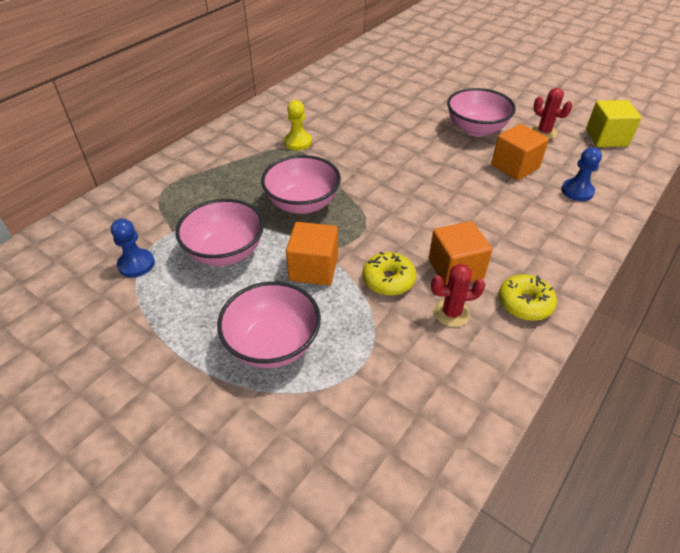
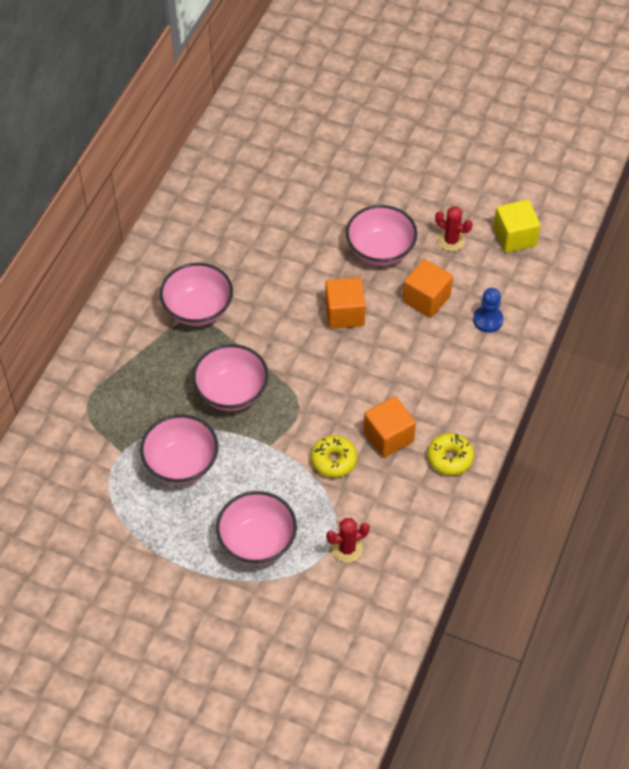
camera: 15 degrees left, 10 degrees up
blue pawn [111,219,155,278] -> none
yellow pawn [284,100,312,150] -> pink bowl [160,263,233,326]
orange cube [286,222,338,286] -> orange cube moved to [325,277,366,329]
red cactus [431,264,485,327] -> red cactus moved to [326,518,370,563]

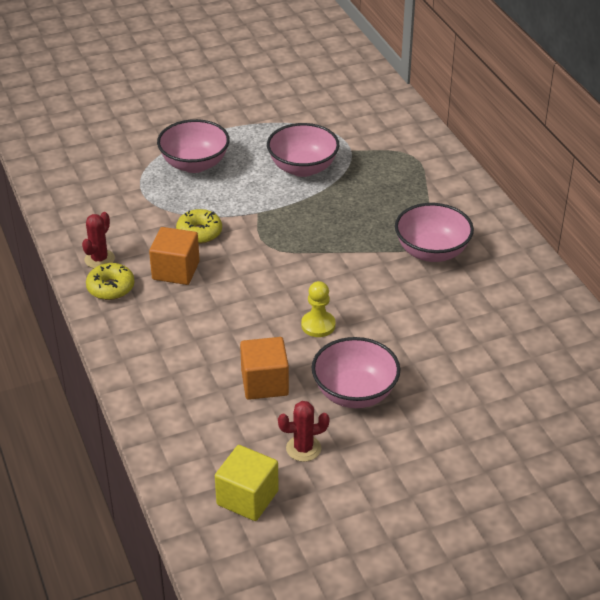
camera: 135 degrees right, 15 degrees down
pink bowl [192,344,269,411] -> none
orange cube [325,277,366,329] -> yellow pawn [301,281,336,337]
red cactus [326,518,370,563] -> red cactus moved to [82,212,115,268]
blue pawn [473,288,503,333] -> none

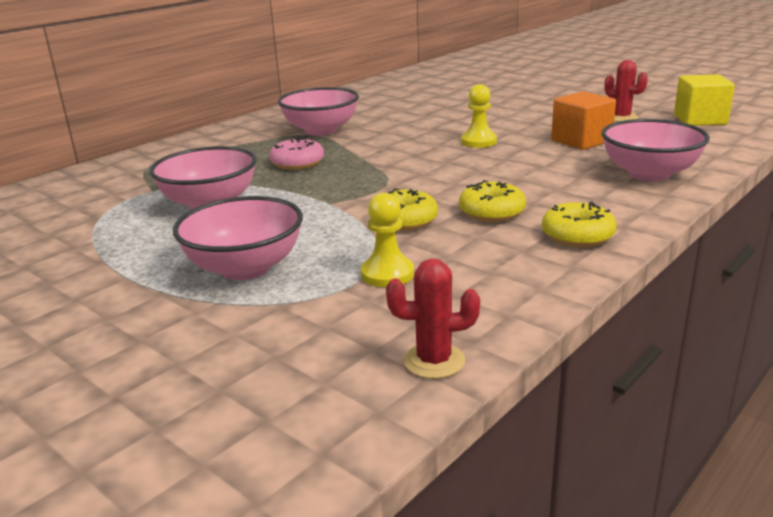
camera: 115 degrees left, 15 degrees down
red cactus [82,212,115,268] -> red cactus moved to [386,259,480,379]
orange cube [149,227,200,285] -> yellow donut [459,180,526,222]
pink bowl [311,337,400,408] -> pink bowl moved to [602,119,710,181]
none -> pink donut [269,137,324,170]
none -> yellow pawn [361,193,414,287]

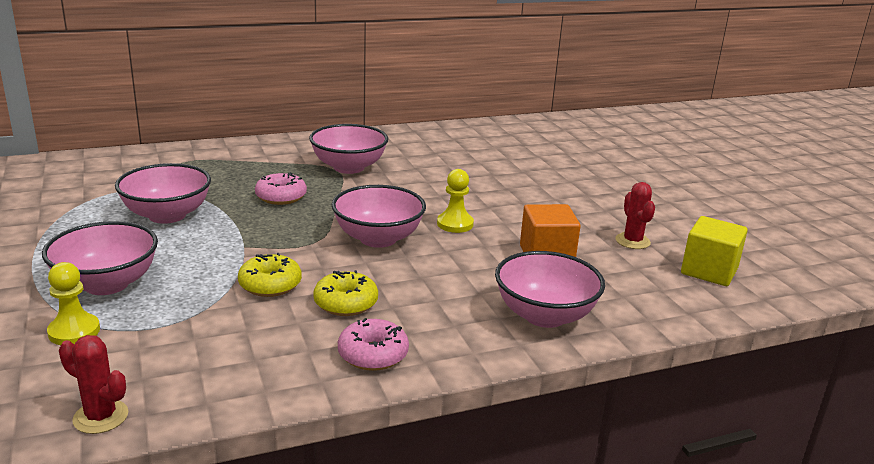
camera: 25 degrees right, 0 degrees up
yellow pawn [361,193,414,287] -> yellow pawn moved to [47,262,100,345]
yellow donut [542,201,616,247] -> pink donut [338,318,409,371]
none -> pink bowl [331,185,426,248]

